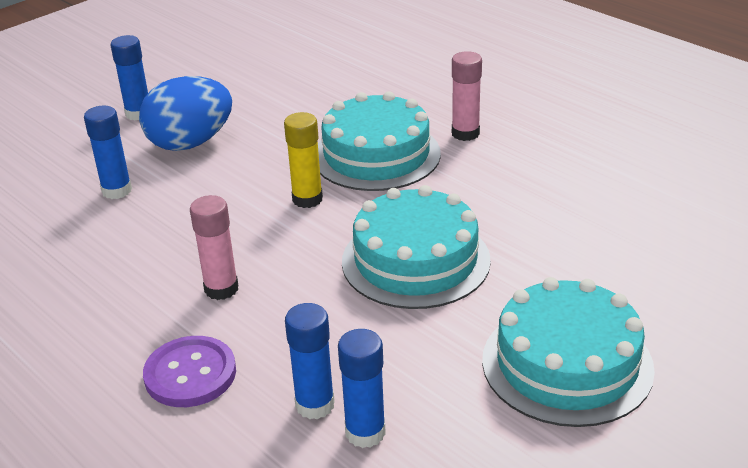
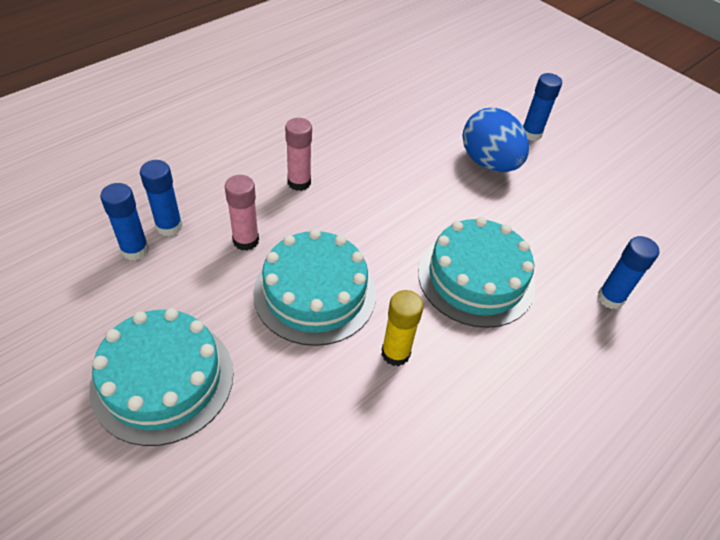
camera: 85 degrees right, 15 degrees up
blue glue stick [84,106,132,199] -> blue glue stick moved to [597,236,659,309]
purple button [143,336,236,407] -> none
yellow glue stick [284,112,323,208] -> yellow glue stick moved to [381,290,424,366]
pink glue stick [452,51,482,141] -> pink glue stick moved to [225,175,259,251]

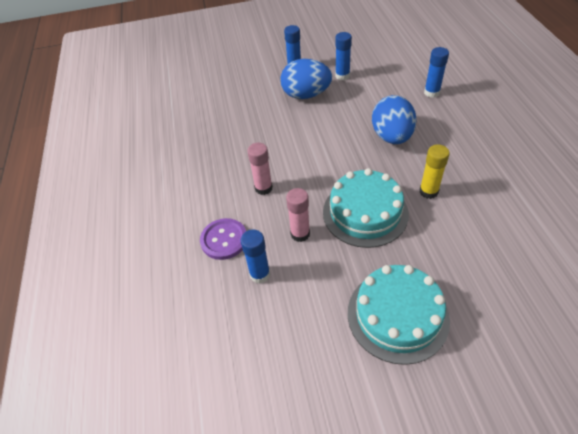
camera: 50 degrees left, 0 degrees up
blue glue stick [100,183,149,260] -> blue glue stick moved to [335,32,352,80]
turquoise cake [418,217,535,328] -> blue egg [372,95,416,144]
none -> purple button [200,218,246,260]

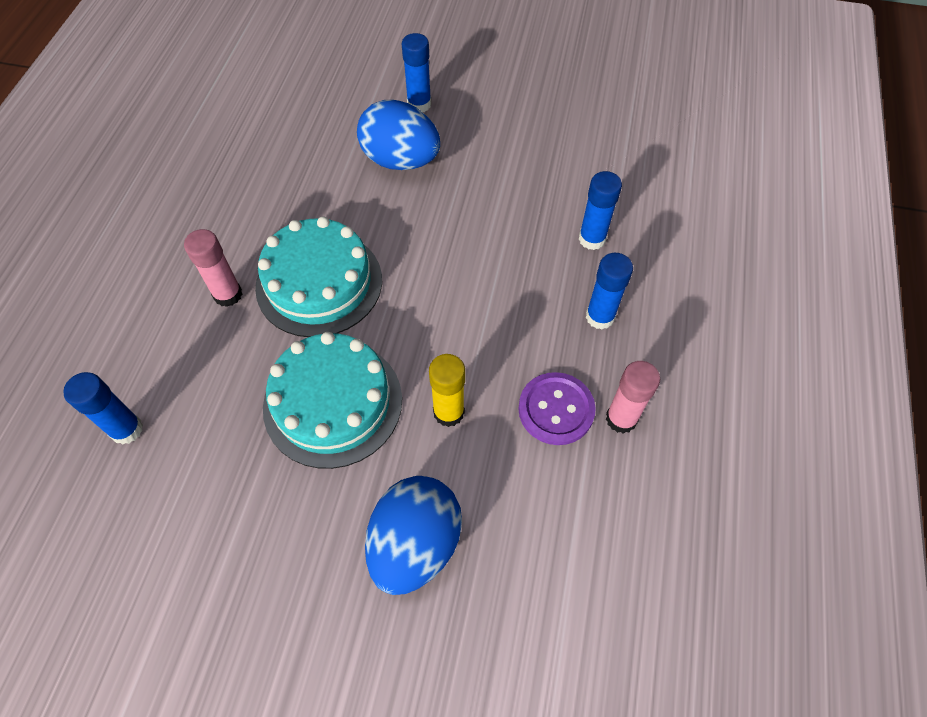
camera: 20 degrees right, 10 degrees up
purple button [200,218,246,260] -> purple button moved to [518,372,596,445]
pink glue stick [286,188,310,242] -> pink glue stick moved to [606,361,660,434]
blue glue stick [335,32,352,80] -> blue glue stick moved to [586,253,633,330]
turquoise cake [348,265,450,365] -> turquoise cake moved to [255,216,382,337]
blue egg [372,95,416,144] -> blue egg moved to [365,476,462,595]

